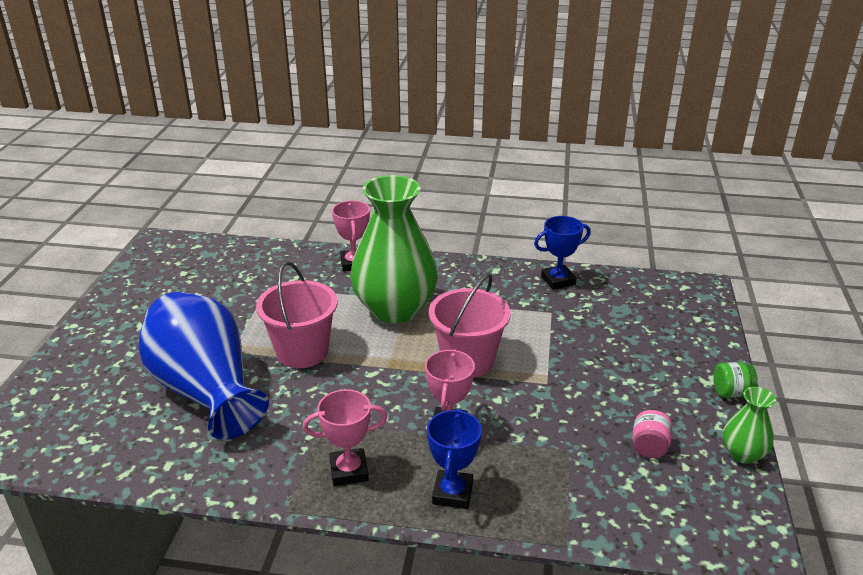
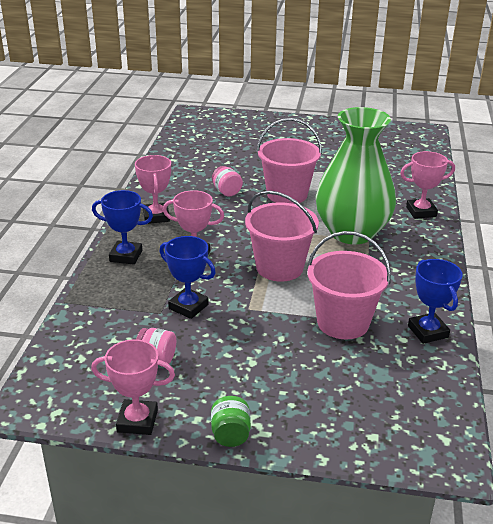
camera: 90 degrees right, 0 degrees up
blue vase [138,292,269,440] -> none
green vase [723,387,776,464] -> pink trophy [91,339,175,435]
none -> blue trophy [159,236,216,319]
none -> pink jar [212,166,243,196]
none -> pink bucket [307,231,391,339]

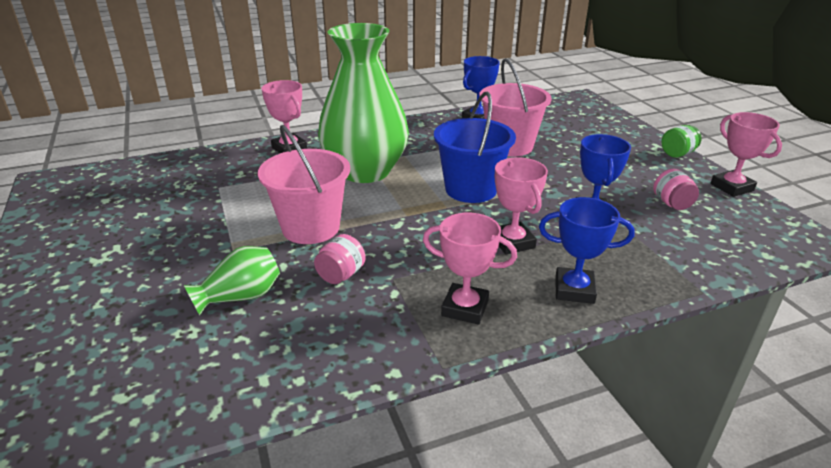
camera: 120 degrees left, 0 degrees up
blue trophy [92,190,153,265] -> blue trophy turned 60 degrees counterclockwise [539,197,635,304]
pink trophy [135,155,171,224] -> pink trophy turned 60 degrees clockwise [423,213,517,324]
pink bucket [245,191,319,282] -> blue bucket [434,92,516,203]
none -> green vase [184,246,280,315]

